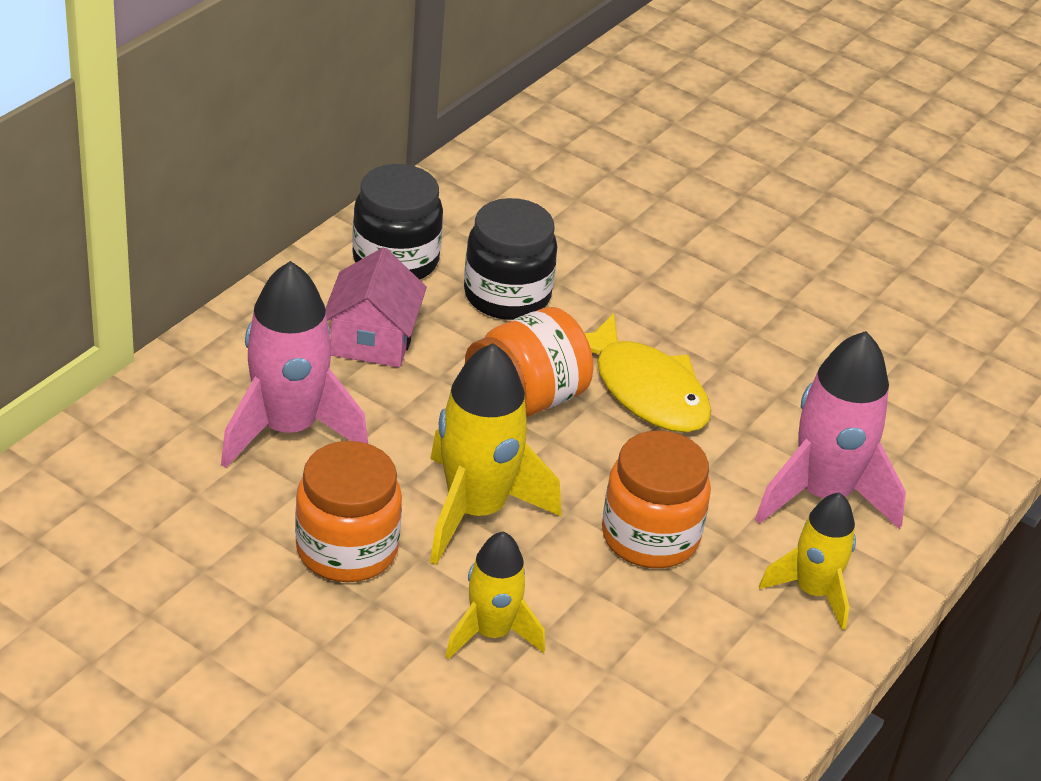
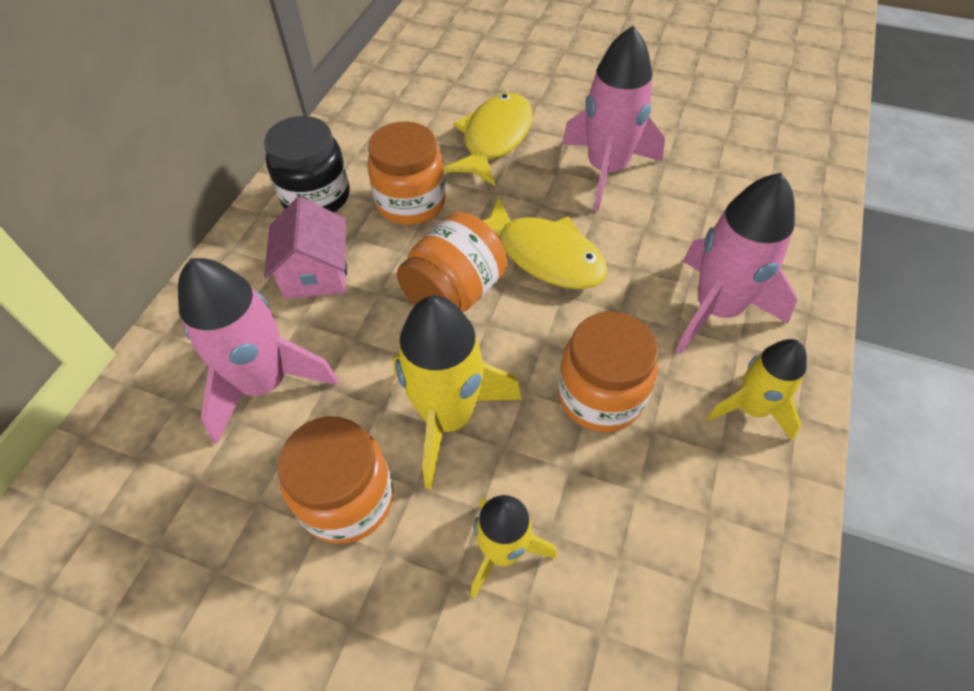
camera: 10 degrees left, 15 degrees up
black jar [464,198,557,320] -> orange jar [367,121,446,225]
none -> yellow fish [444,93,533,186]
none -> pink rocket [562,26,665,211]

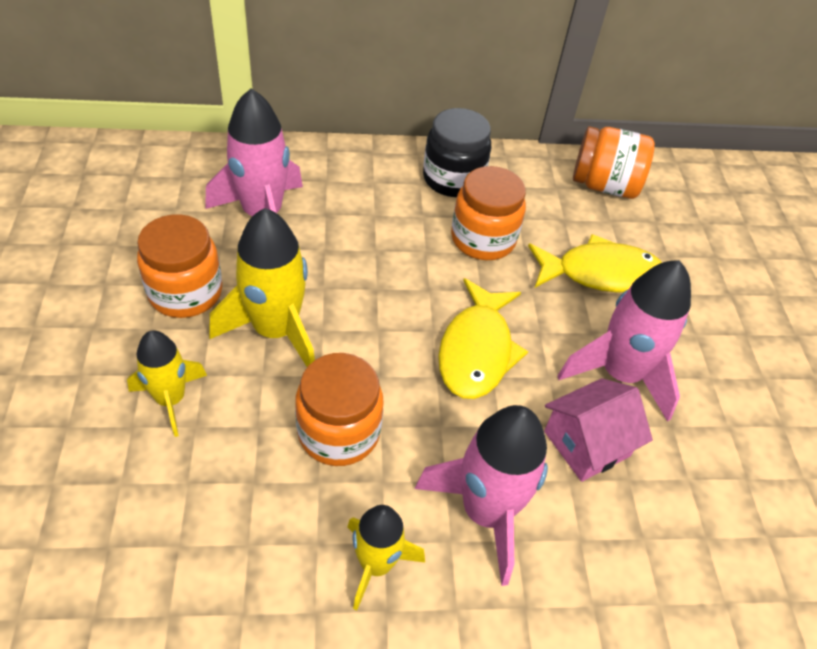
camera: 60 degrees right, 5 degrees down
pink house [264,196,347,299] -> pink house moved to [544,378,653,482]
orange jar [397,212,507,312] -> orange jar moved to [573,126,655,199]

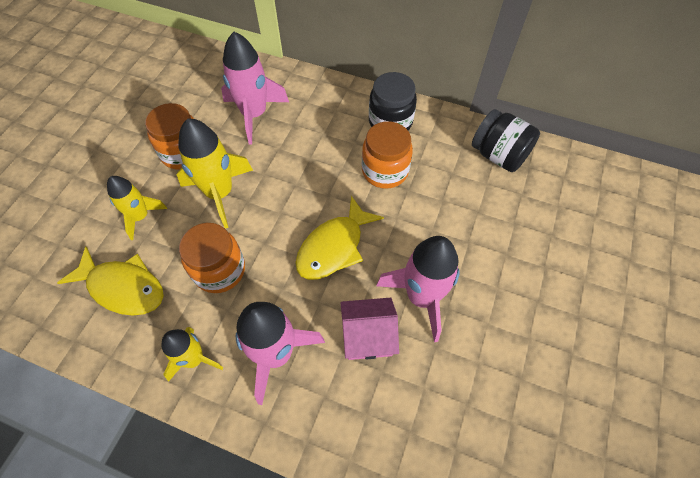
camera: 30 degrees right, 10 degrees up
yellow fish [528,234,662,293] -> yellow fish moved to [57,247,164,316]
orange jar [573,126,655,199] -> black jar [472,109,540,172]

